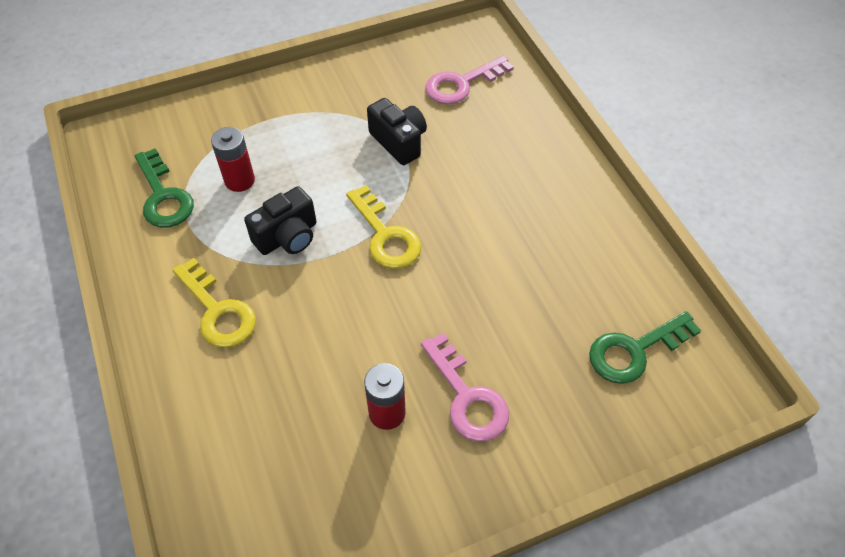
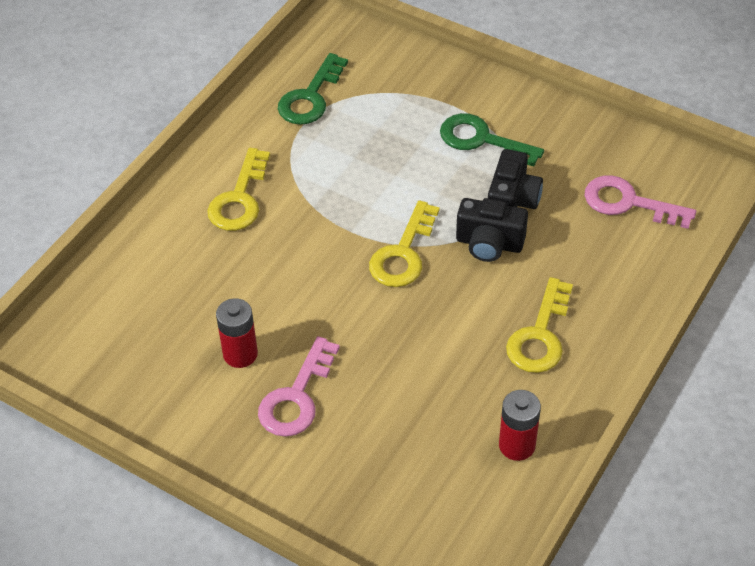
camera: 55 degrees right, 5 degrees down
red battery [211,127,255,192] -> red battery moved to [499,390,541,461]
black camera [244,186,317,255] -> black camera moved to [456,198,528,262]
green key [589,311,701,384] -> green key moved to [440,113,544,166]
none -> yellow key [506,277,573,373]

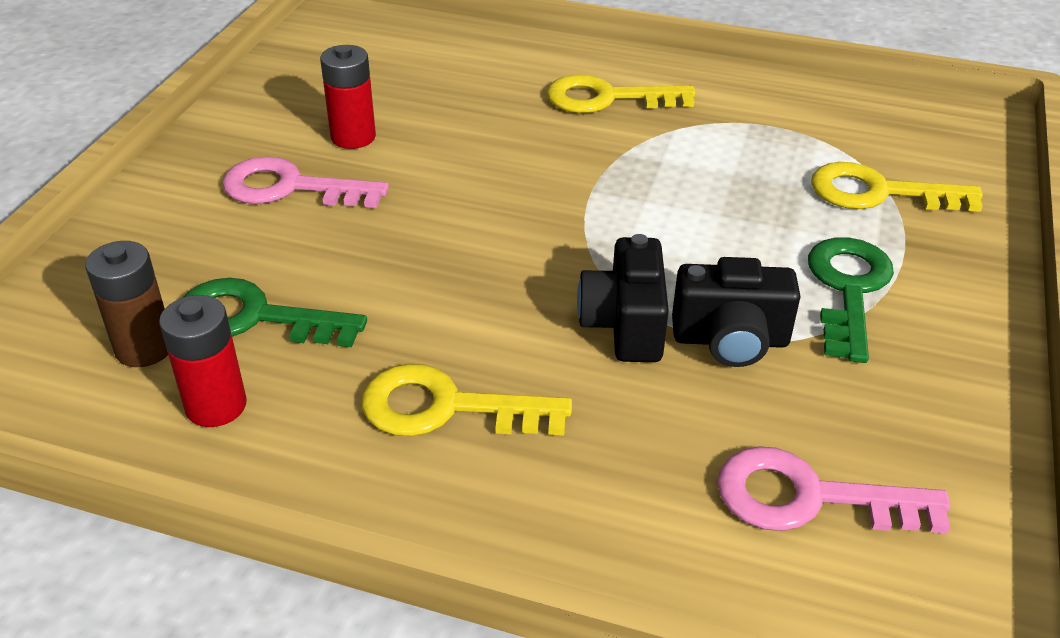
camera: 75 degrees right, 10 degrees down
green key [278,53,348,125] -> green key moved to [184,278,367,347]
yellow key [369,200,440,287] -> yellow key moved to [811,162,983,212]
pink key [584,175,696,229] -> pink key turned 90 degrees counterclockwise [717,446,950,534]
none -> brown battery [85,241,168,367]

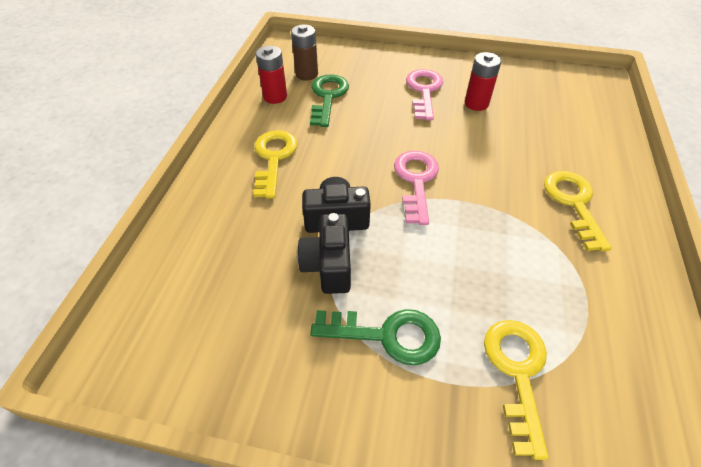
camera: 85 degrees right, 10 degrees up
pink key [717,446,950,534] -> pink key moved to [394,150,439,225]

